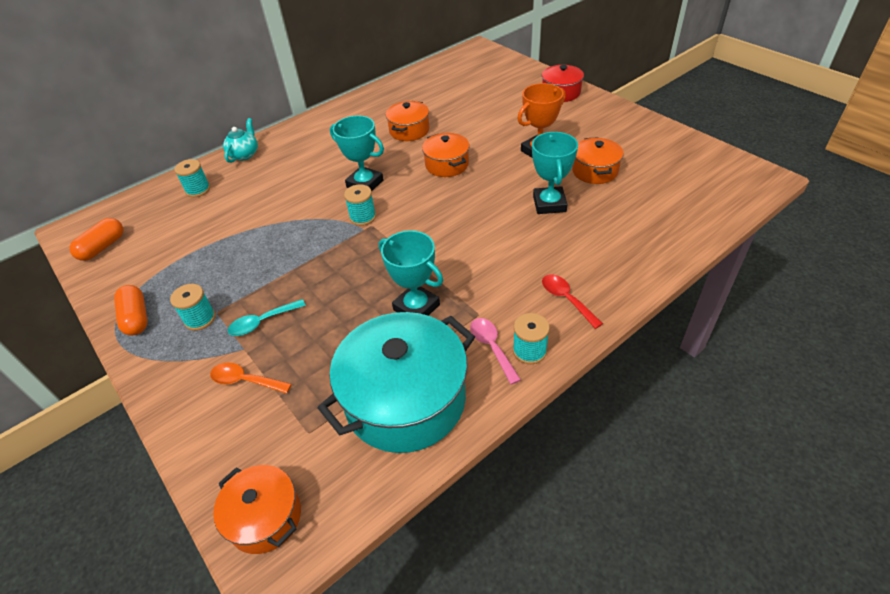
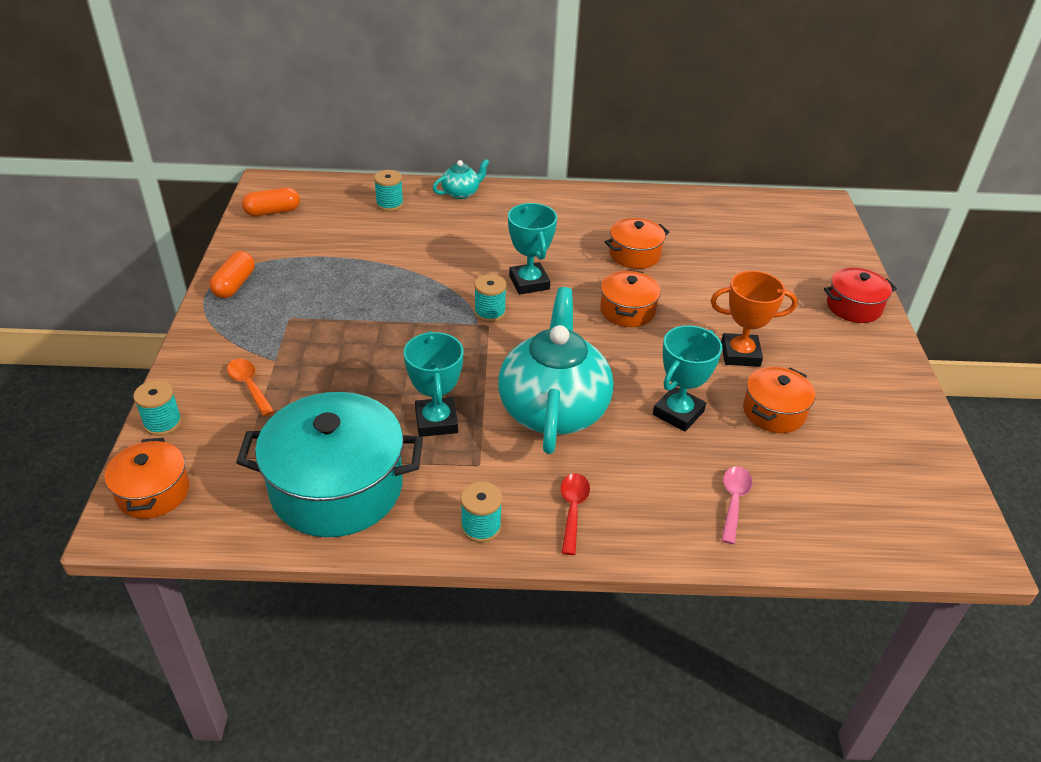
camera: 35 degrees right, 5 degrees down
turquoise spool [170,284,216,331] -> turquoise spool moved to [133,380,182,436]
turquoise spoon [228,299,306,336] -> none
pink spoon [470,318,521,385] -> pink spoon moved to [721,466,752,544]
none -> turquoise teapot [498,287,614,454]

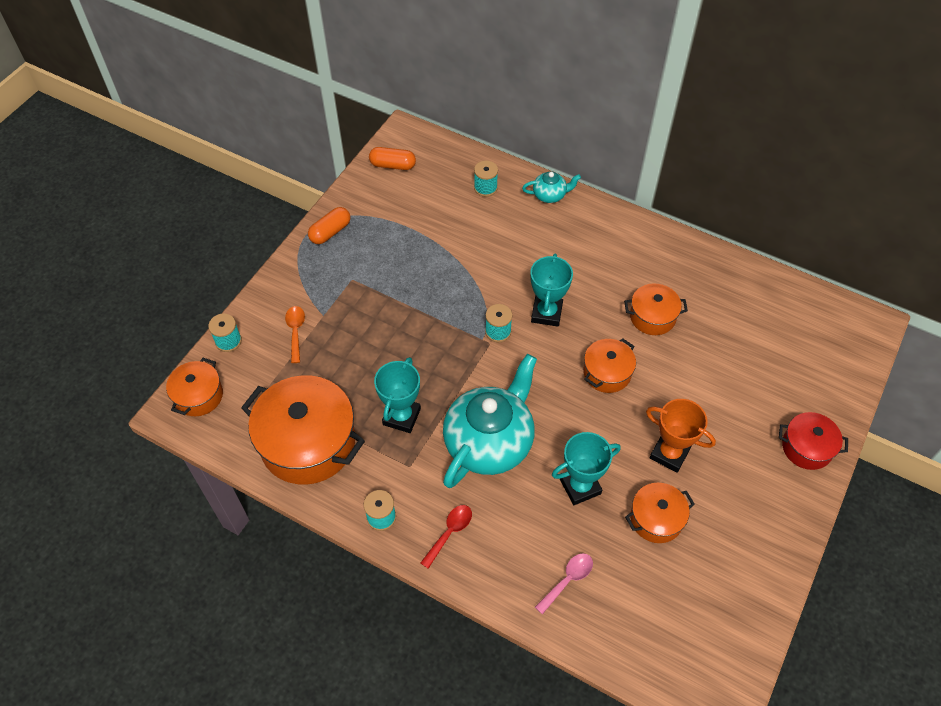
camera: 30 degrees right, 15 degrees up
turquoise pot [236,392,423,537] -> orange pot [241,375,365,485]

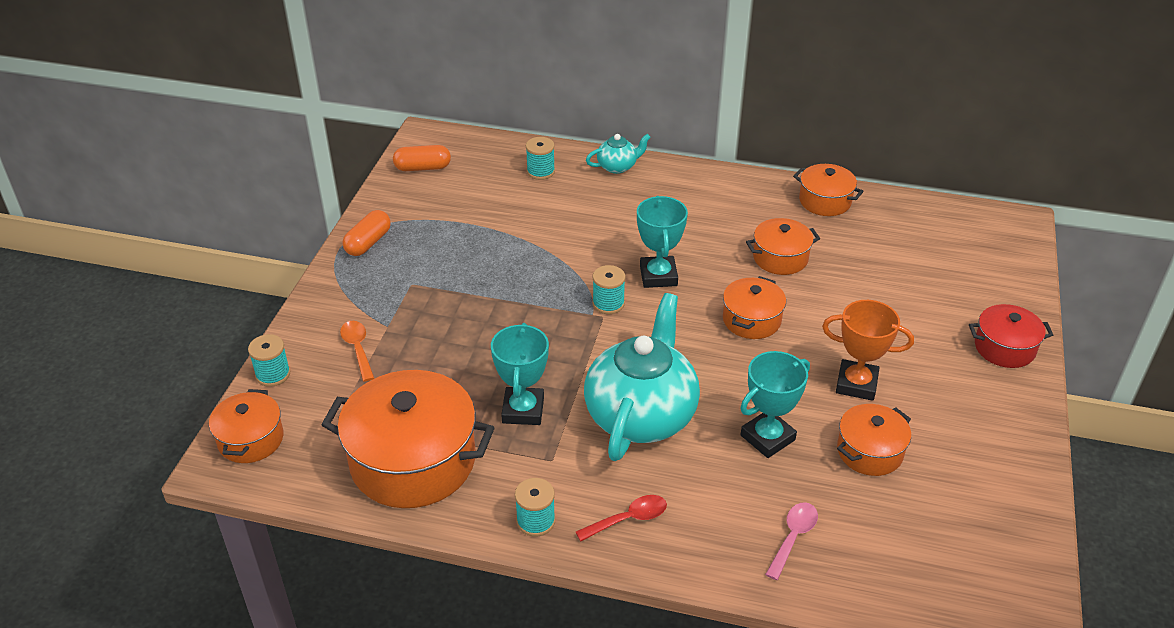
camera: 15 degrees left, 15 degrees down
red spoon [420,505,472,569] -> red spoon turned 45 degrees clockwise [576,495,667,541]
none -> orange pot [793,164,864,216]

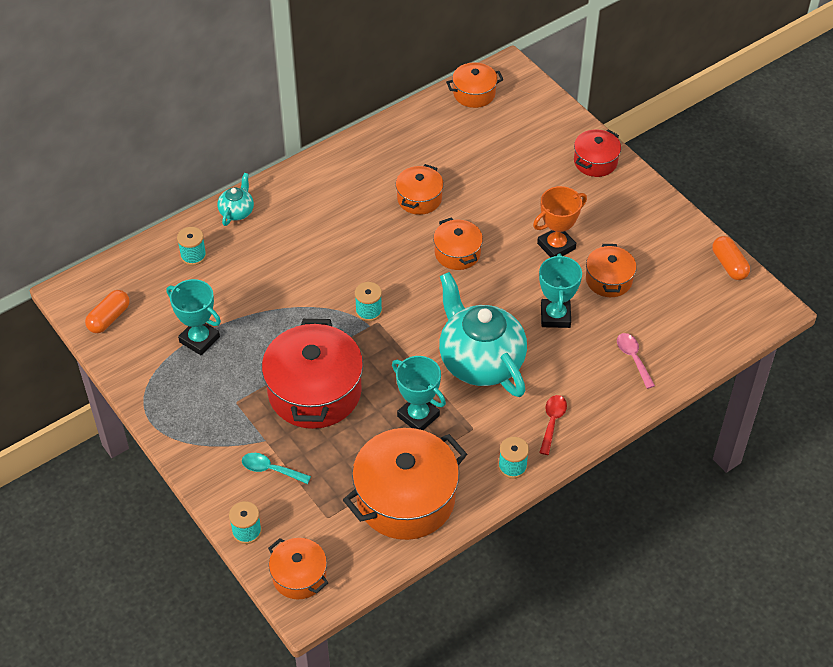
camera: 50 degrees left, 10 degrees up
orange spoon [340,321,374,382] -> turquoise spoon [242,453,311,484]
orange capsule [343,210,391,256] -> orange capsule moved to [712,236,750,280]
turquoise trophy [637,196,688,288] -> turquoise trophy moved to [167,279,221,356]
orange pot [793,164,864,216] -> orange pot moved to [446,62,504,108]
none -> red pot [262,319,363,429]

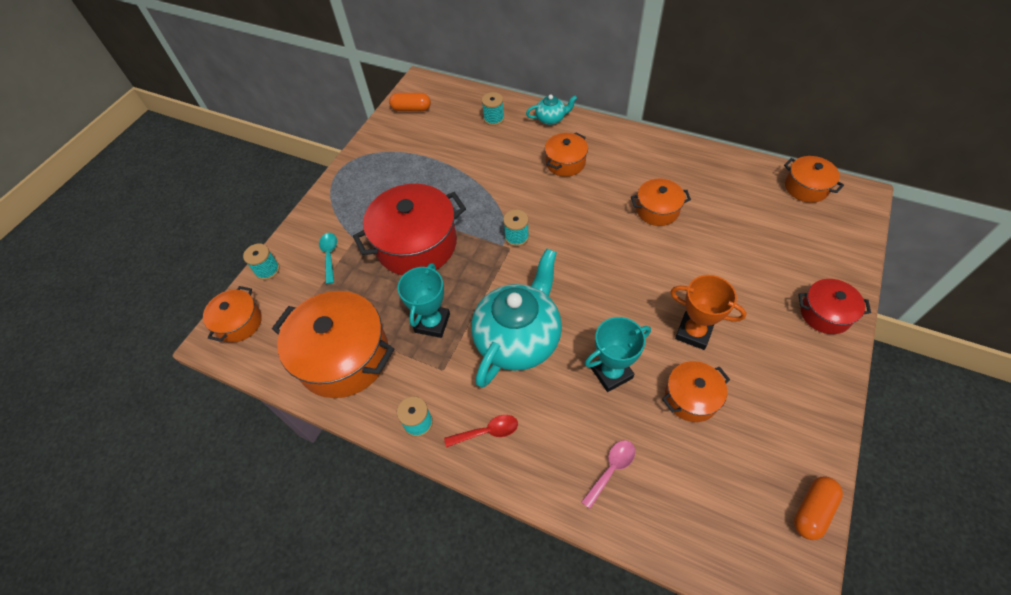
camera: 65 degrees right, 5 degrees up
turquoise trophy [167,279,221,356] -> none
orange pot [433,217,483,270] -> orange pot moved to [545,132,588,177]

